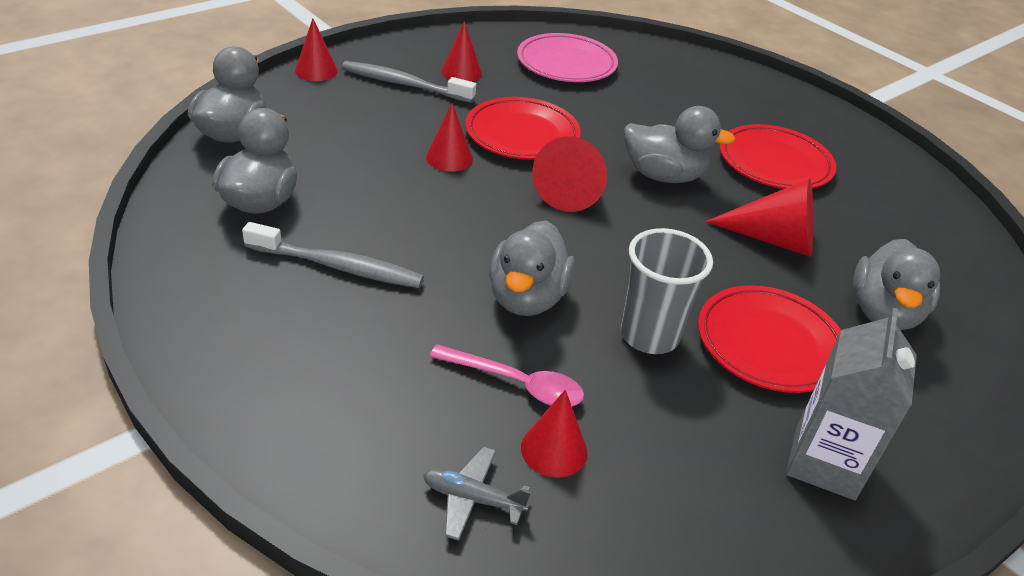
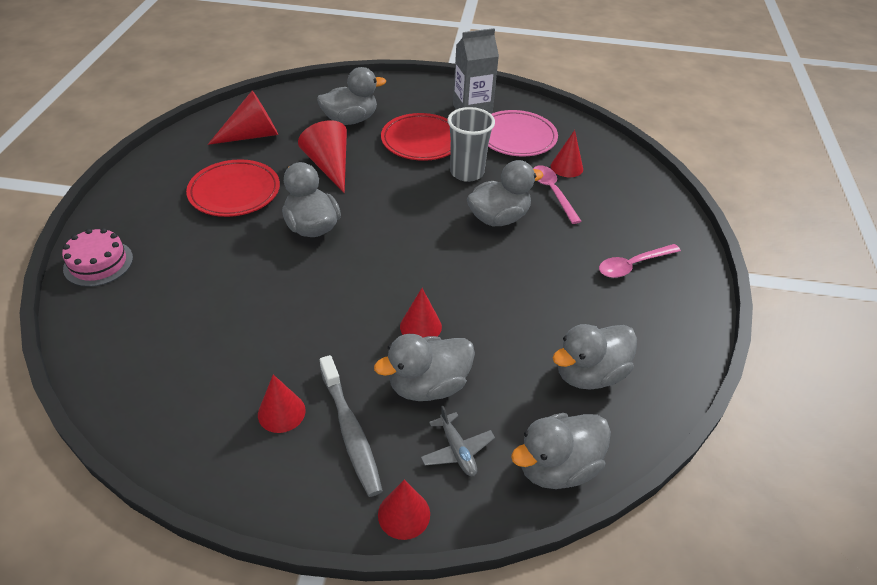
camera: 130 degrees left, 5 degrees up
grey toothbrush [242,222,424,288] -> none
grey plane [423,447,531,541] -> grey plane moved to [421,405,495,476]
red plate [465,97,581,160] -> none
pink plate [517,33,618,82] -> pink plate moved to [488,110,558,157]
red cone [532,137,607,212] -> red cone moved to [208,91,278,145]
none -> pink cake [62,228,133,287]
none -> grey duck [374,334,475,401]
none -> pink spoon [599,244,681,278]

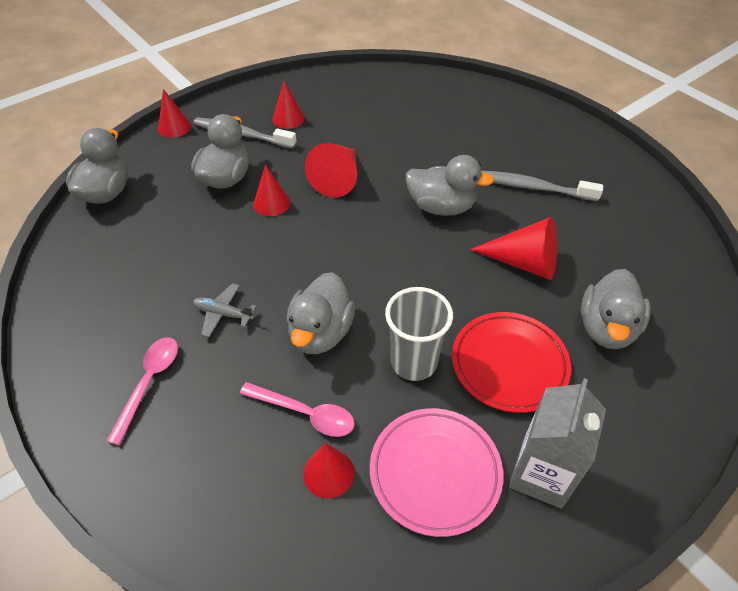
camera: 135 degrees right, 5 degrees up
pink cake [62,228,133,287] -> none
red plate [186,159,280,217] -> grey toothbrush [481,171,603,201]
red cone [208,91,278,145] -> red cone moved to [305,143,357,197]
grey plane [421,405,495,476] -> grey plane moved to [193,283,257,337]
grey duck [553,324,637,390] -> none

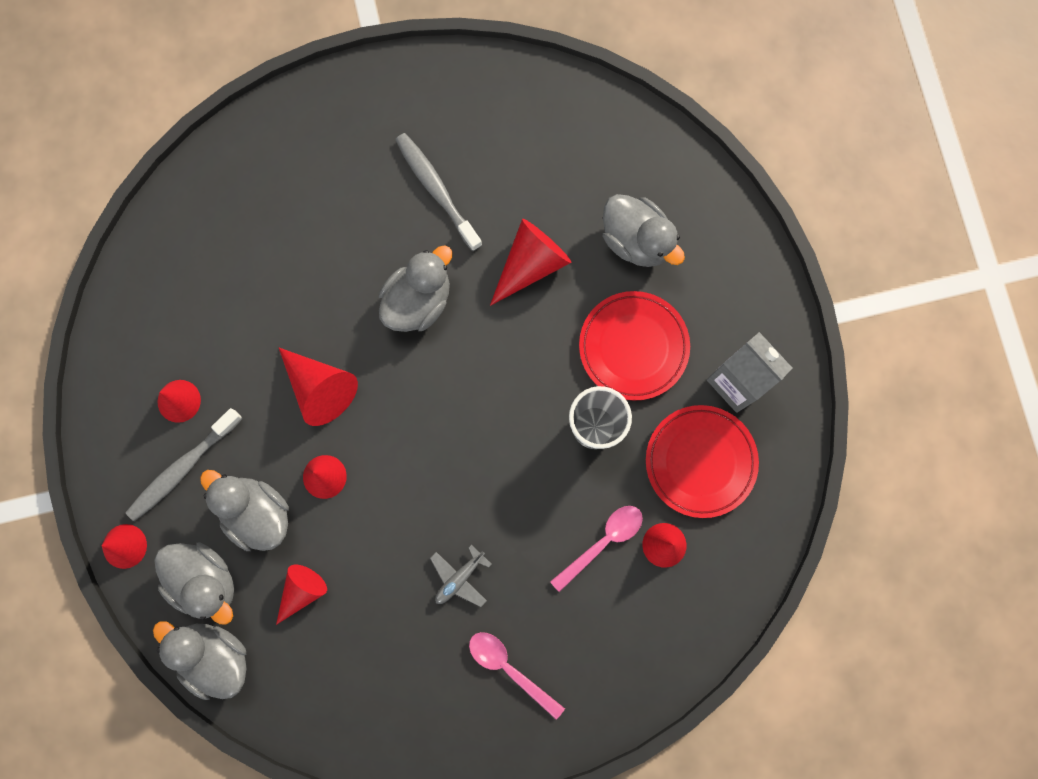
camera: 65 degrees left, 30 degrees up
grey duck [286,272,355,354] -> grey duck moved to [154,543,234,625]
pink plate [370,408,504,537] -> red plate [646,405,759,518]
grey toothbrush [481,171,603,201] -> grey toothbrush turned 105 degrees clockwise [395,133,483,251]
none -> red cone [276,565,327,625]

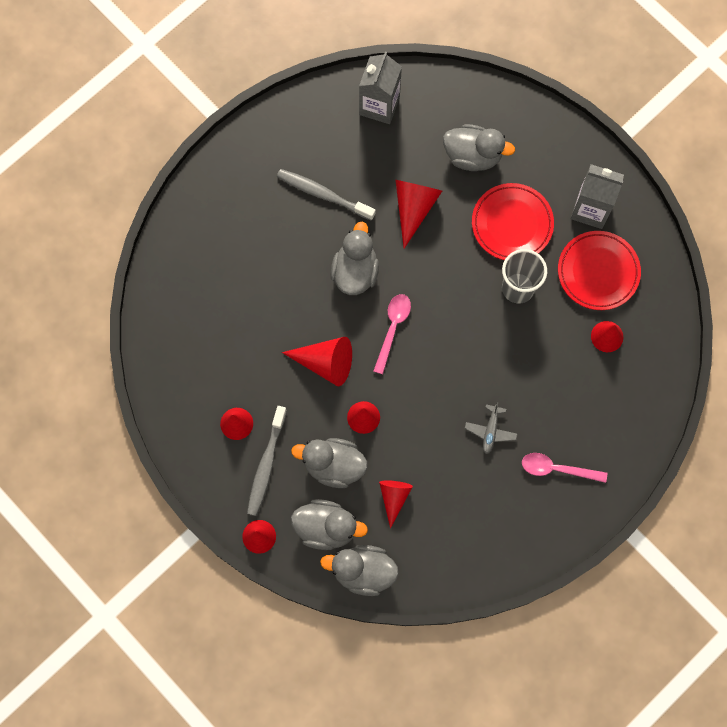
camera: 30 degrees left, 5 degrees down
pink spoon [550,506,643,592] -> pink spoon moved to [374,294,411,374]
none -> grey carton [359,52,402,124]

